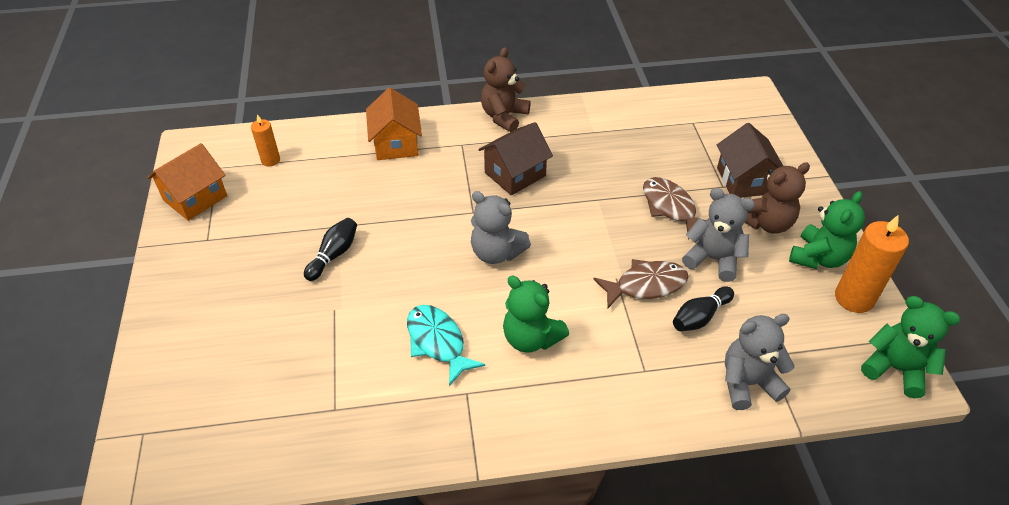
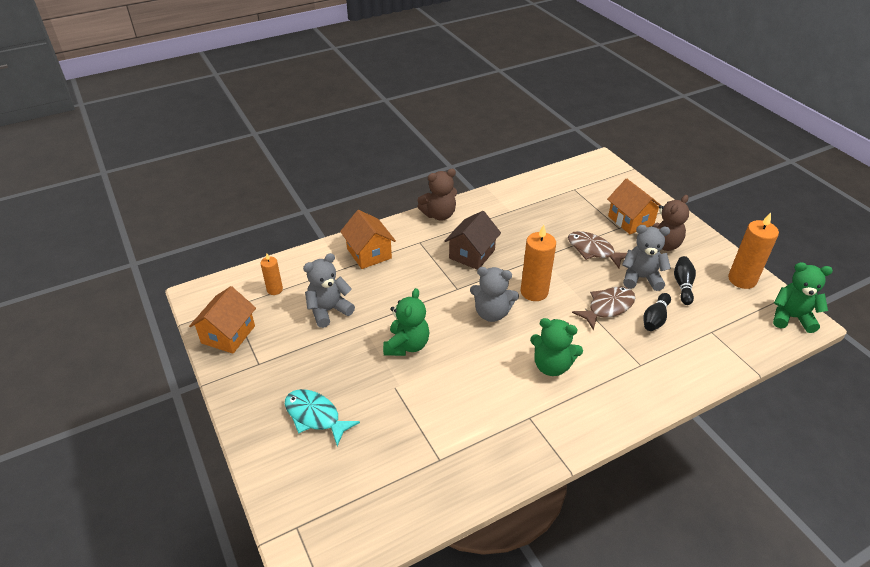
camera: 20 degrees left, 5 degrees down
black bowling pin [304,218,357,281] -> black bowling pin moved to [674,256,696,305]
turquoise fish [407,305,485,386] -> turquoise fish moved to [285,389,360,446]
brown teddy bear [481,47,531,132] -> brown teddy bear turned 120 degrees counterclockwise [417,169,457,221]
brown house [717,123,783,198] -> orange house [607,178,660,234]
grey teddy bear [725,314,795,410] -> grey teddy bear moved to [303,253,355,328]
green teddy bear [789,191,865,269] -> green teddy bear moved to [383,288,430,356]
none -> orange candle [520,225,556,301]

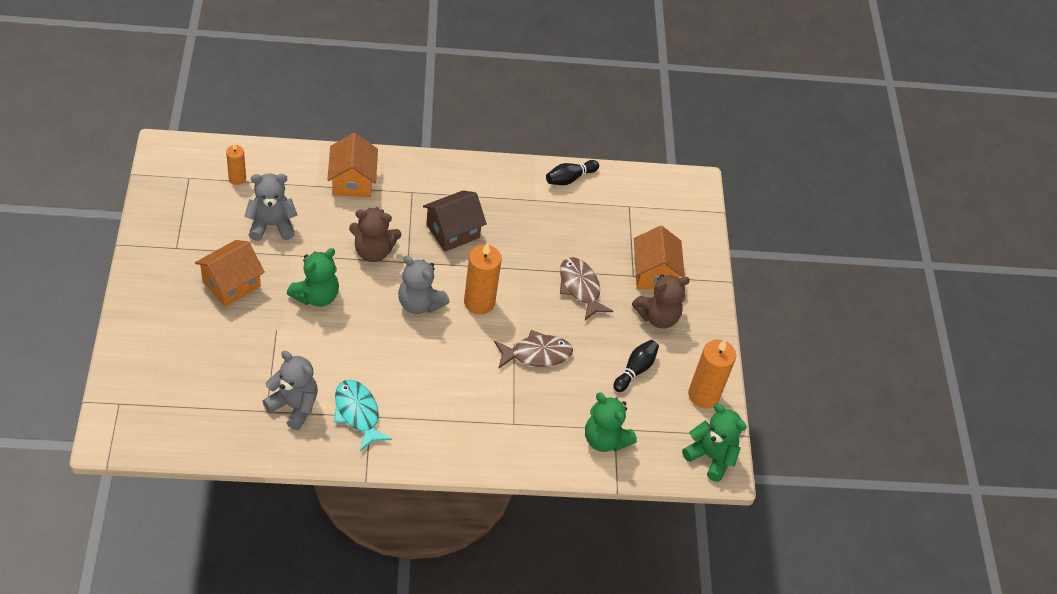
camera: 20 degrees right, 10 degrees up
orange house [189,286,256,354] -> orange house moved to [195,240,265,307]
turquoise fish [285,389,360,446] -> turquoise fish moved to [334,379,392,451]
brown teddy bear [417,169,457,221] -> brown teddy bear moved to [349,207,401,262]
green teddy bear [530,318,583,376] -> green teddy bear moved to [585,393,637,452]
grey teddy bear [622,225,671,291] -> grey teddy bear moved to [263,351,318,430]
black bowling pin [643,293,671,331] -> black bowling pin moved to [546,160,599,185]

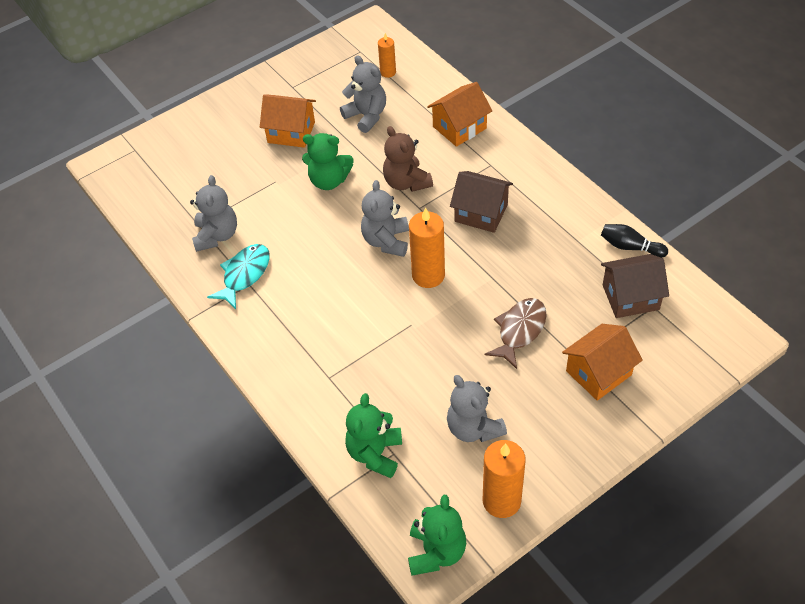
camera: 65 degrees right, 0 degrees up
brown fish [494,330,573,369] -> none
black bowling pin [613,340,659,392] -> grey teddy bear [447,375,507,442]
brown teddy bear [632,274,690,329] -> none
none -> brown house [601,254,669,318]

